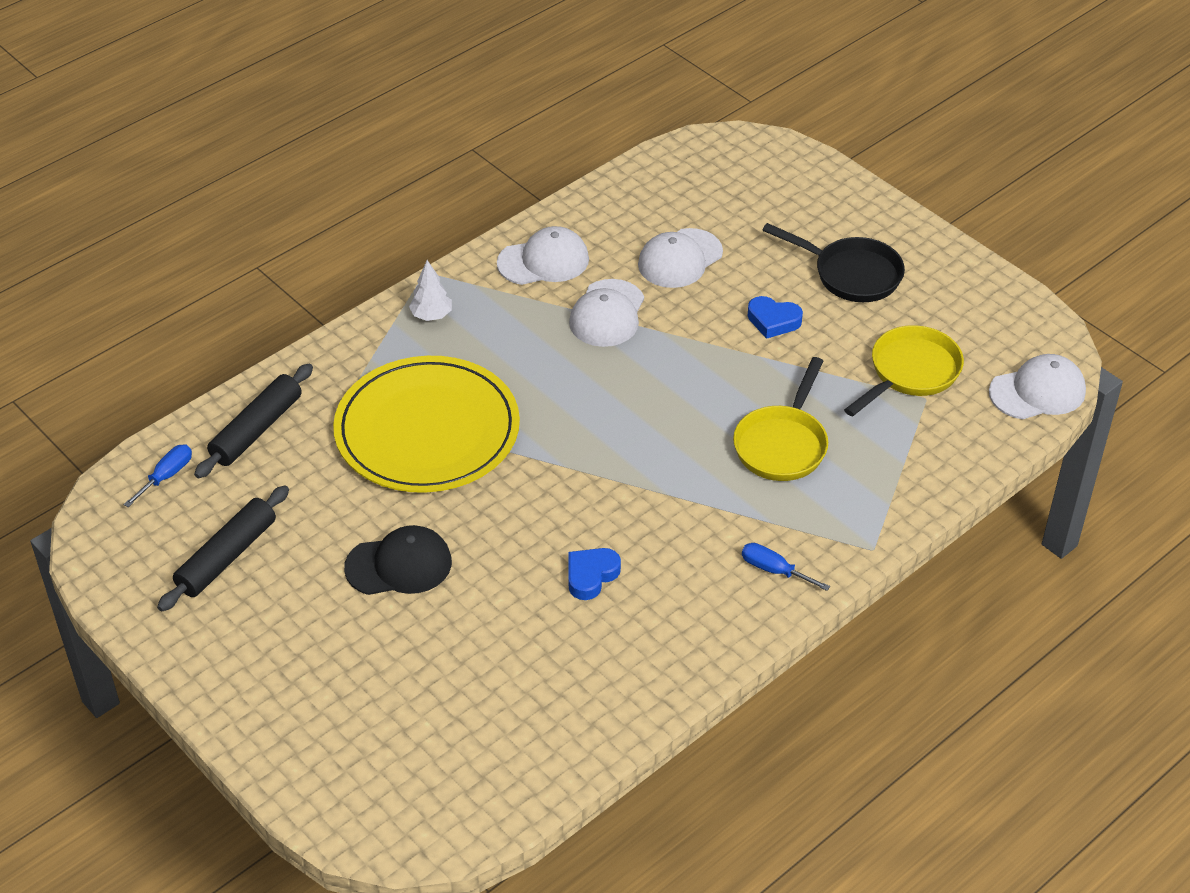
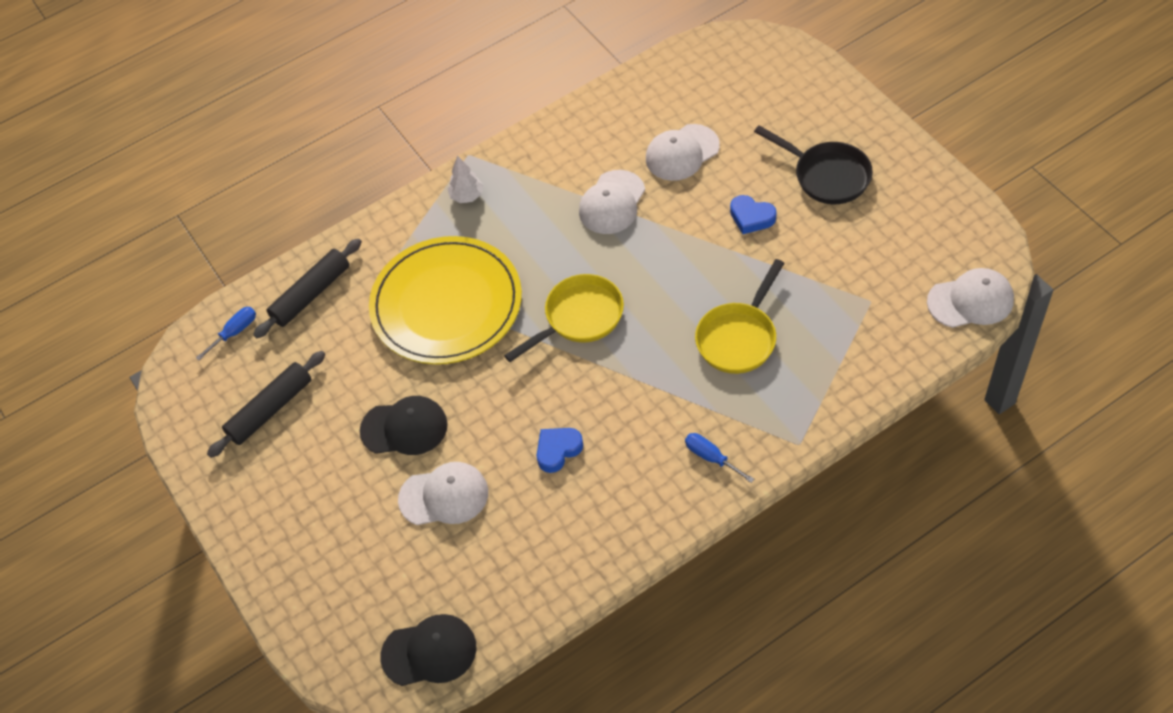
camera: 15 degrees right, 10 degrees up
white cap [497,226,589,285] -> white cap moved to [398,462,488,525]
yellow pan [844,325,964,417] -> yellow pan moved to [504,274,624,362]
none -> black cap [380,614,476,686]

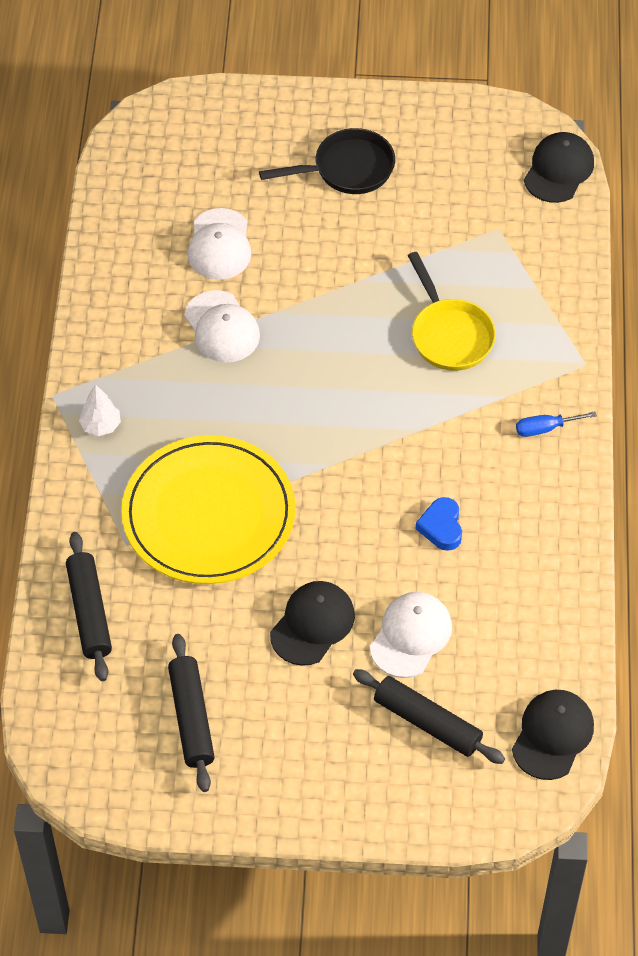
camera: 60 degrees left, 0 degrees up
blue screwdriver [196,307,256,360] -> none
yellow pan [504,274,624,362] -> none
blue heart [730,195,777,234] -> none
white cap [927,268,1014,328] -> black cap [524,132,594,203]
none -> black rolling pin [353,669,505,764]

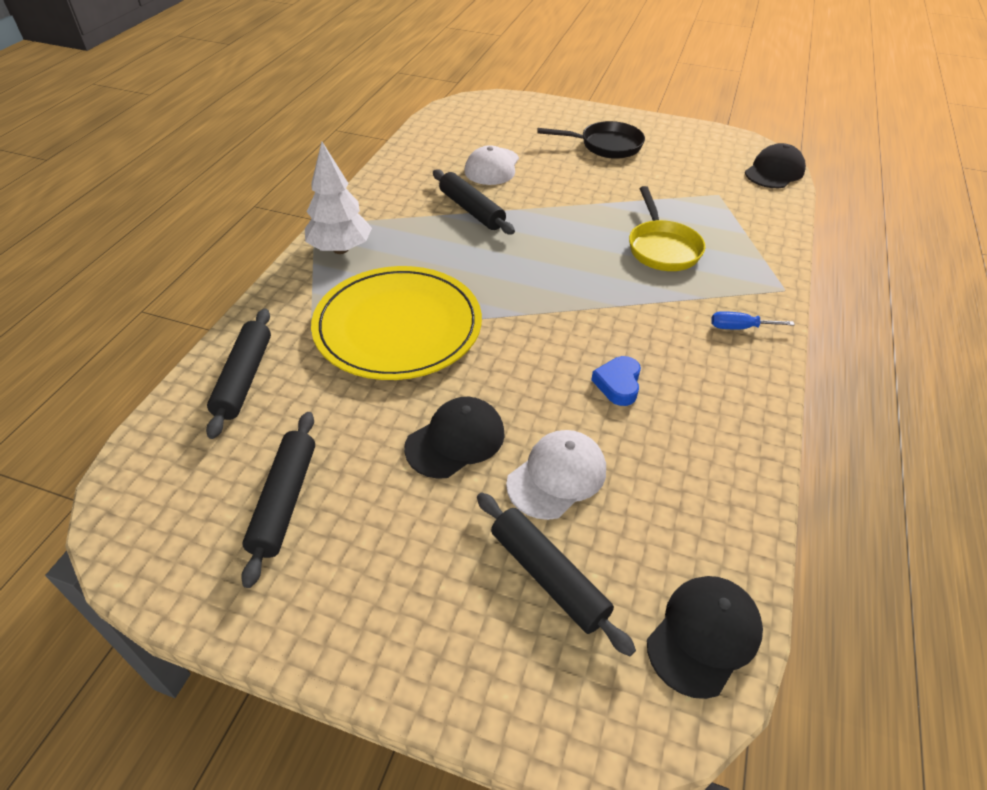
camera: 15 degrees right, 10 degrees down
white tree [79,384,121,436] -> white tree [305,142,372,254], size x1.79
white cap [184,290,260,363] -> black rolling pin [433,169,515,234]

